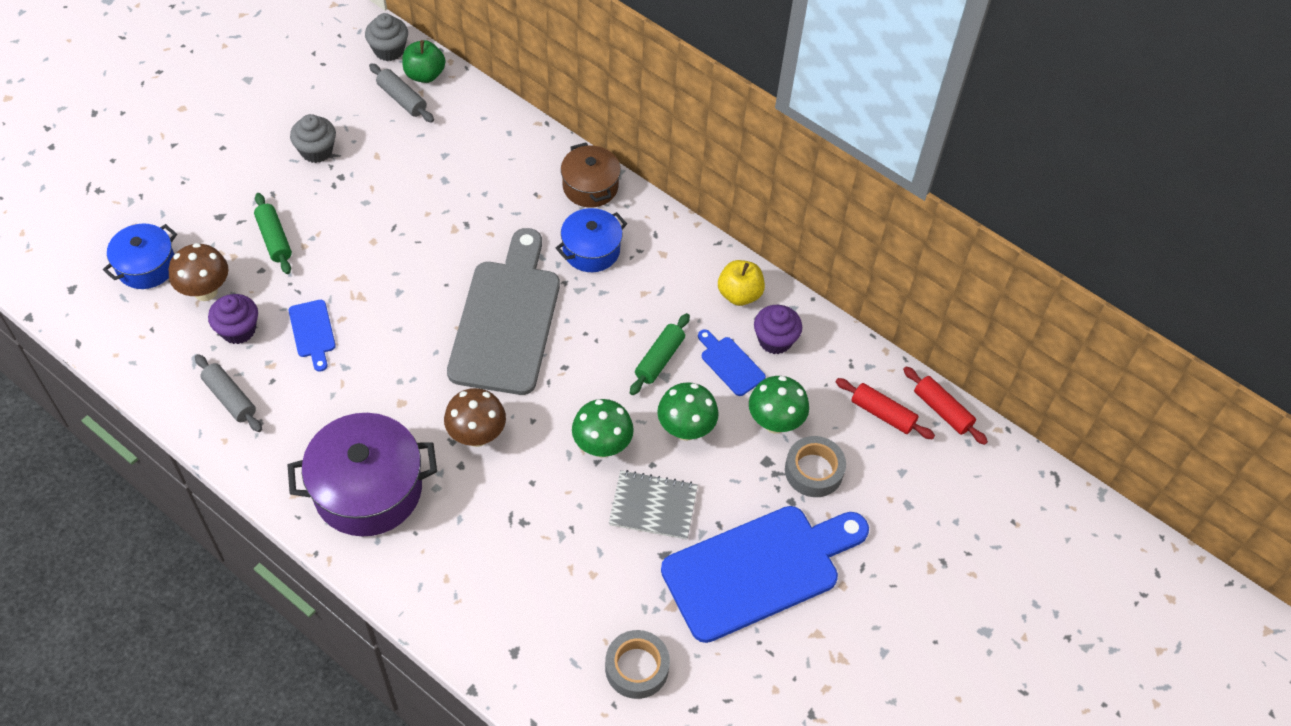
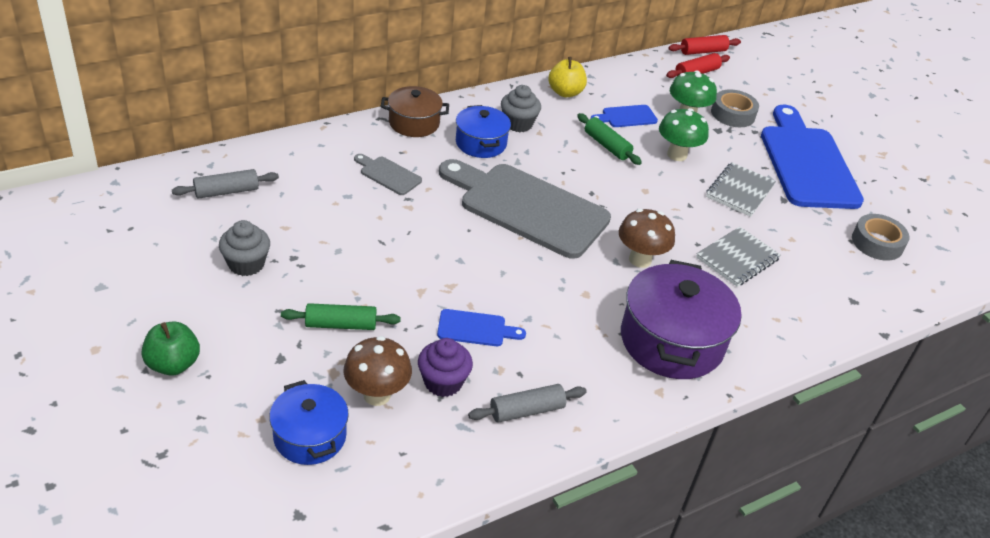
camera: 70 degrees left, 15 degrees down
grey cupcake [365,13,408,61] -> grey cupcake moved to [501,85,541,132]
green apple [402,40,445,83] -> green apple moved to [141,321,200,376]
green mushroom [572,399,634,458] -> none
purple cupcake [754,305,802,354] -> none
none -> grey cutting board [354,154,422,195]
none -> grey notebook [696,227,781,287]

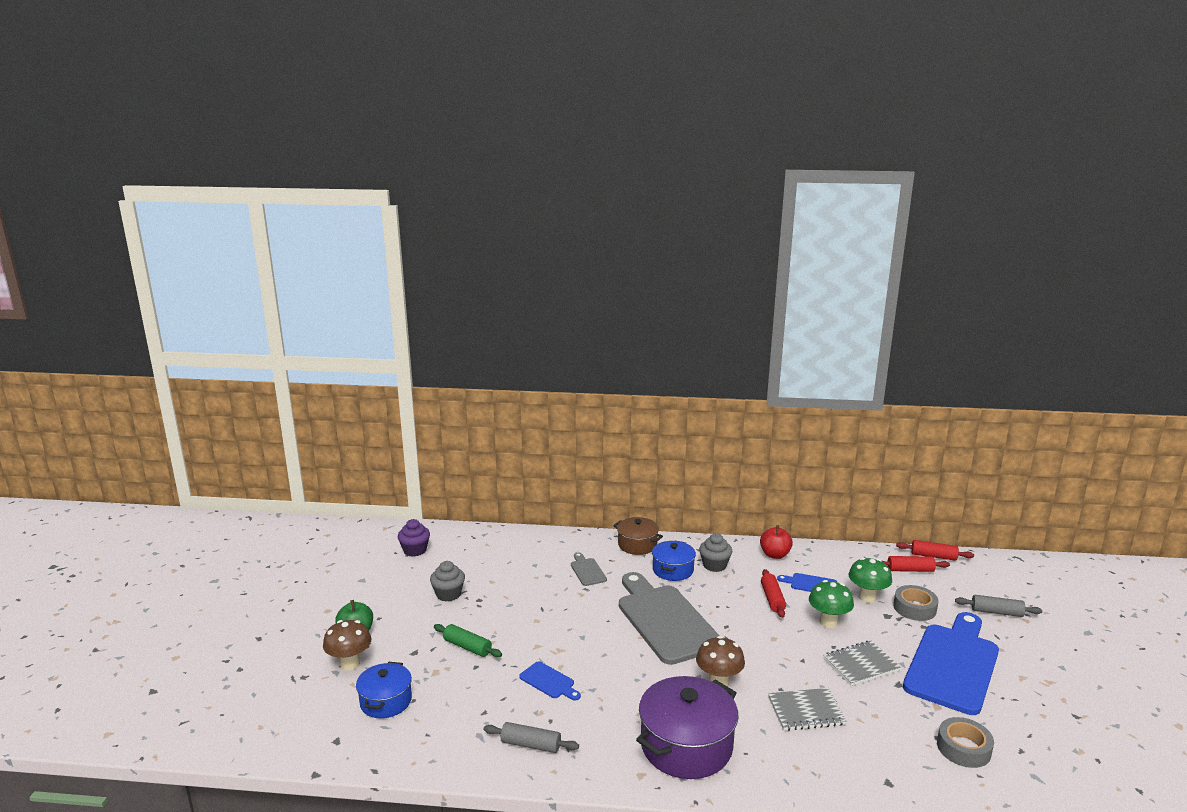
camera: 40 degrees right, 20 degrees down
grey rolling pin [172,169,279,199] -> grey rolling pin moved to [955,595,1042,617]
brown mushroom [343,336,412,406] -> brown mushroom moved to [323,620,372,671]
purple cupcake [418,338,473,397] -> purple cupcake moved to [397,519,430,557]
yellow apple [548,57,587,97] -> red apple [760,525,793,559]
green rolling pin [577,113,642,165] -> red rolling pin [761,569,786,618]

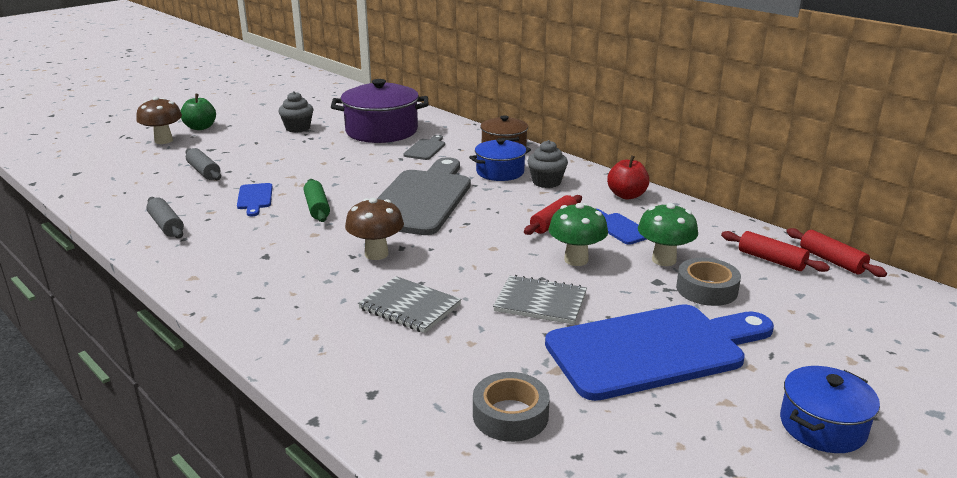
camera: 40 degrees right, 5 degrees up
blue pot [356,662,412,718] -> blue pot moved to [780,366,880,453]
purple cupcake [397,519,430,557] -> none
green rolling pin [434,624,502,657] -> green rolling pin moved to [304,179,330,222]
purple pot [636,676,739,779] -> purple pot moved to [331,79,429,143]
grey rolling pin [955,595,1042,617] -> grey rolling pin moved to [185,148,221,180]

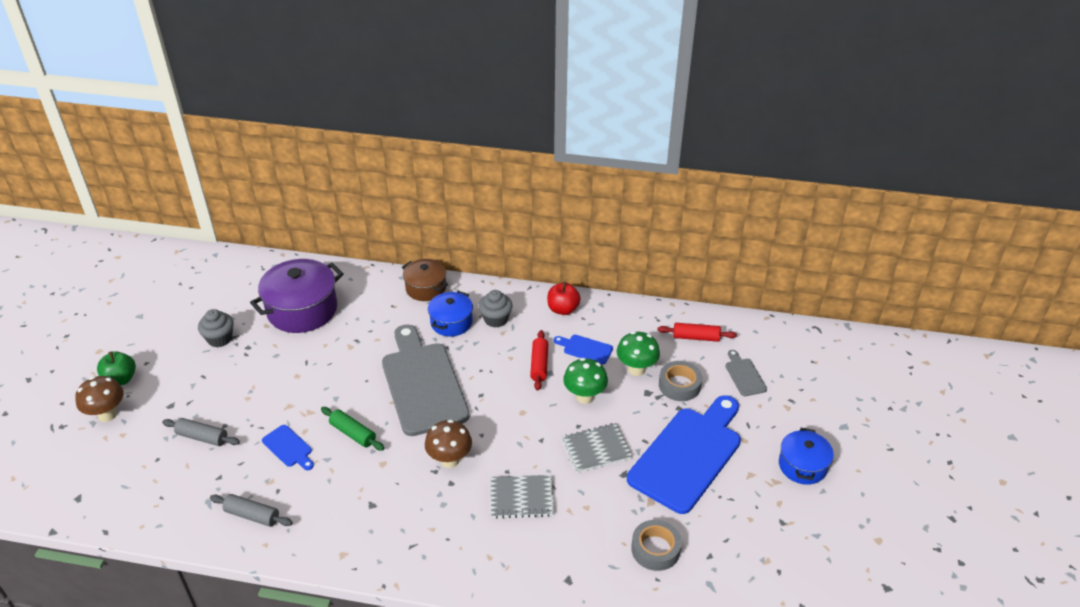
camera: 35 degrees left, 15 degrees up
grey cutting board [403,135,445,160] -> grey cutting board moved to [726,350,767,396]
red rolling pin [786,228,887,277] -> none

